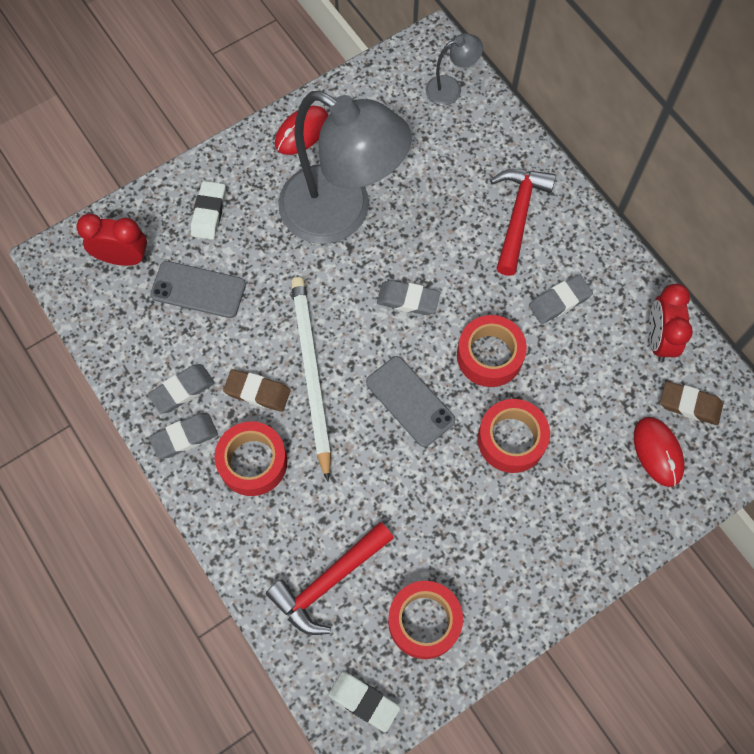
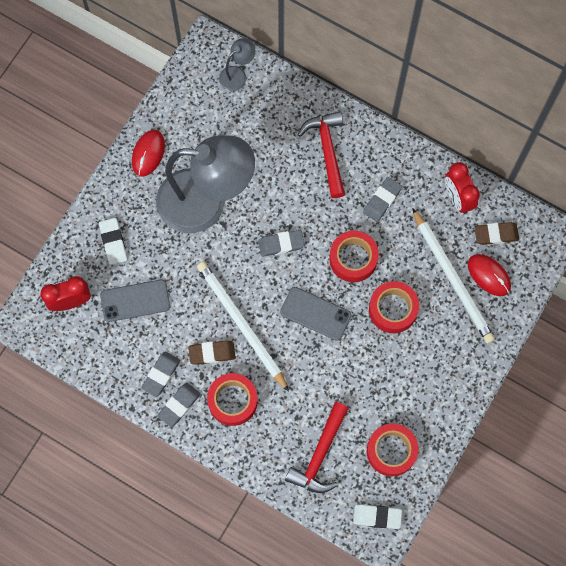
camera: 25 degrees left, 5 degrees up
none -> white pencil [412,208,495,344]

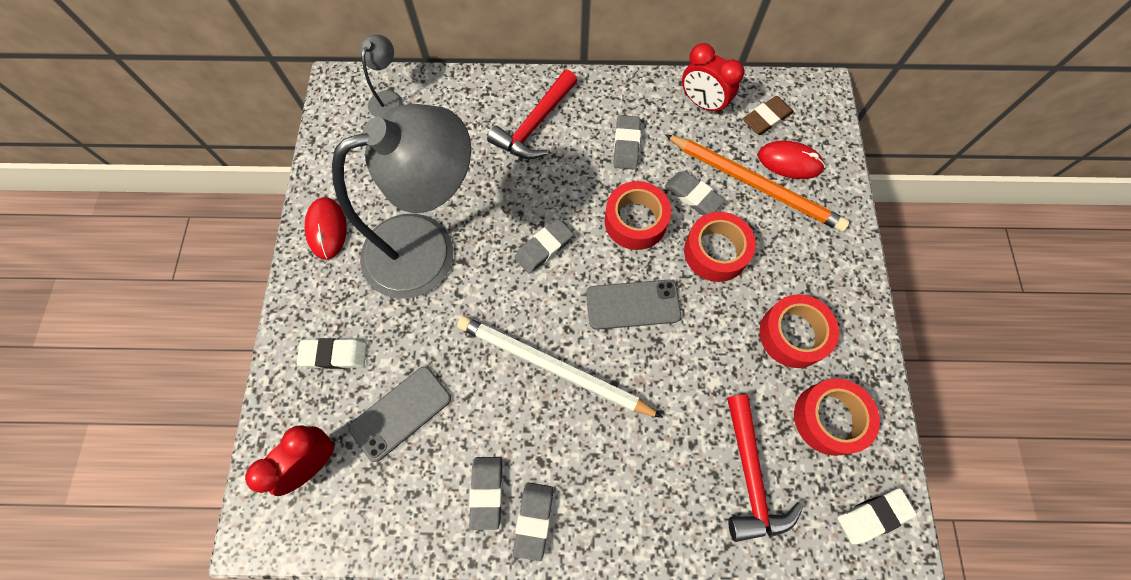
camera: 30 degrees left, 5 degrees down
white eraser [99,218,127,265] -> white eraser turned 45 degrees counterclockwise [296,338,367,369]
brown eraser [188,340,236,365] -> none
red tape [207,373,258,426] -> red tape moved to [759,294,839,368]
red hammer [298,111,345,198] -> red hammer turned 105 degrees counterclockwise [487,70,577,159]
white pencil [412,208,495,344] -> orange pencil [665,134,849,232]
none -> grey eraser [665,171,725,216]

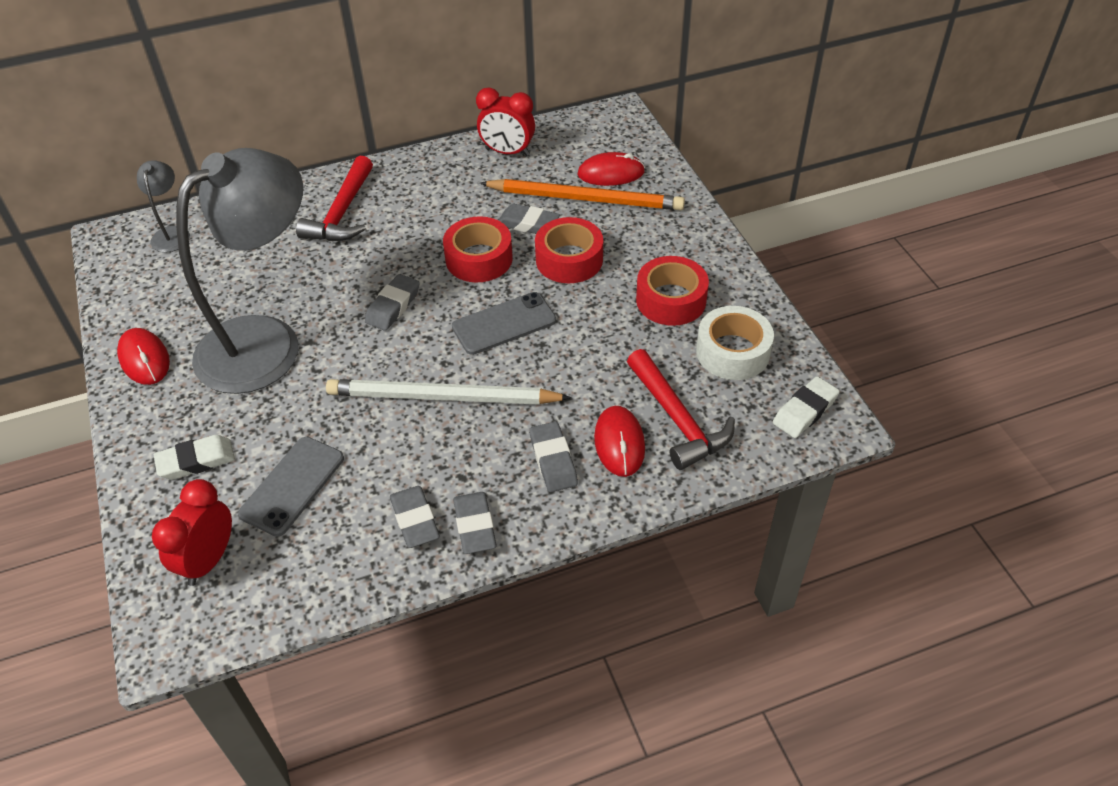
camera: 20 degrees left, 20 degrees down
grey eraser [613,115,641,169] -> grey eraser moved to [529,422,578,492]
brown eraser [743,96,794,135] -> none
red tape [794,378,880,456] -> white tape [696,306,774,380]
none -> red mouse [594,406,645,477]

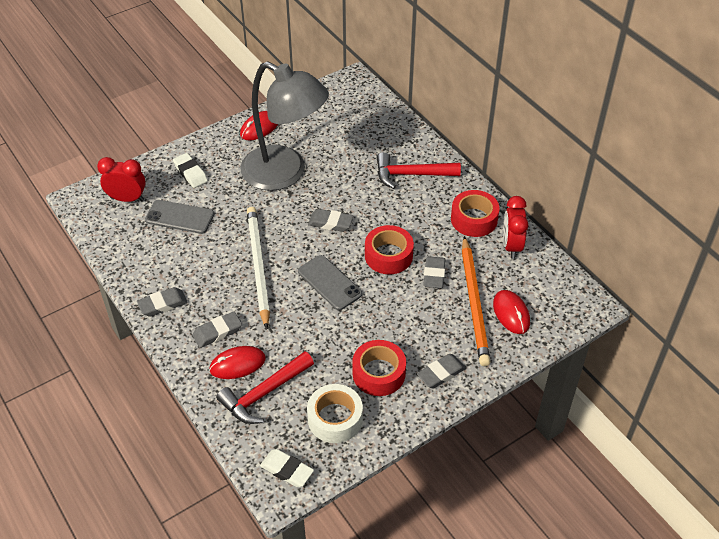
camera: 75 degrees right, 0 degrees up
grey lamp [137,160,190,252] -> none
grey eraser [390,486,440,548] -> grey eraser moved to [417,354,466,388]
red tape [535,217,603,283] -> red tape moved to [451,190,500,237]

